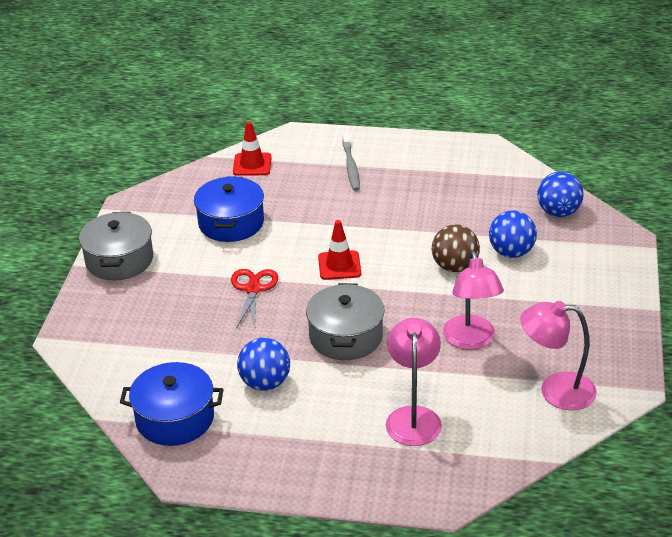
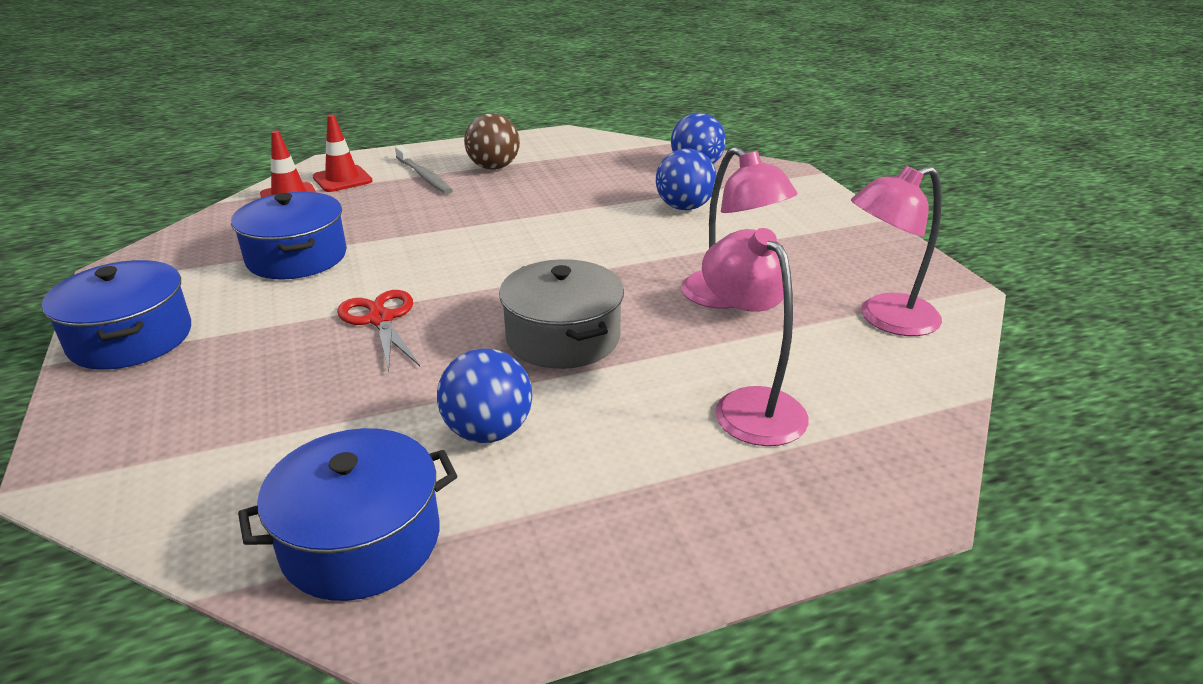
camera: 30 degrees left, 5 degrees down
grey pot [79,212,153,280] -> blue pot [42,260,191,370]
red traffic cone [318,220,361,280] -> red traffic cone moved to [313,115,372,192]
brown ball [432,224,480,272] -> brown ball moved to [464,113,520,170]

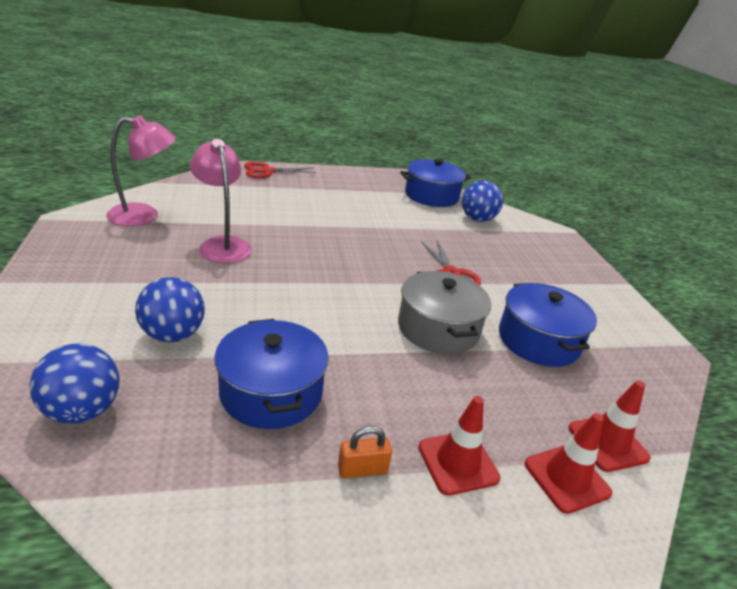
camera: 175 degrees left, 0 degrees up
blue pot [42,260,191,370] -> blue pot moved to [215,319,329,429]
grey toothbrush [395,146,453,194] -> red traffic cone [418,396,500,496]
blue ball [437,349,532,443] -> blue ball moved to [462,180,503,222]
brown ball [464,113,520,170] -> orange padlock [338,426,392,478]
grey pot [499,259,624,369] -> grey pot moved to [398,271,491,354]
pink lamp [702,228,809,446] -> none
none -> red scissors [244,162,317,178]

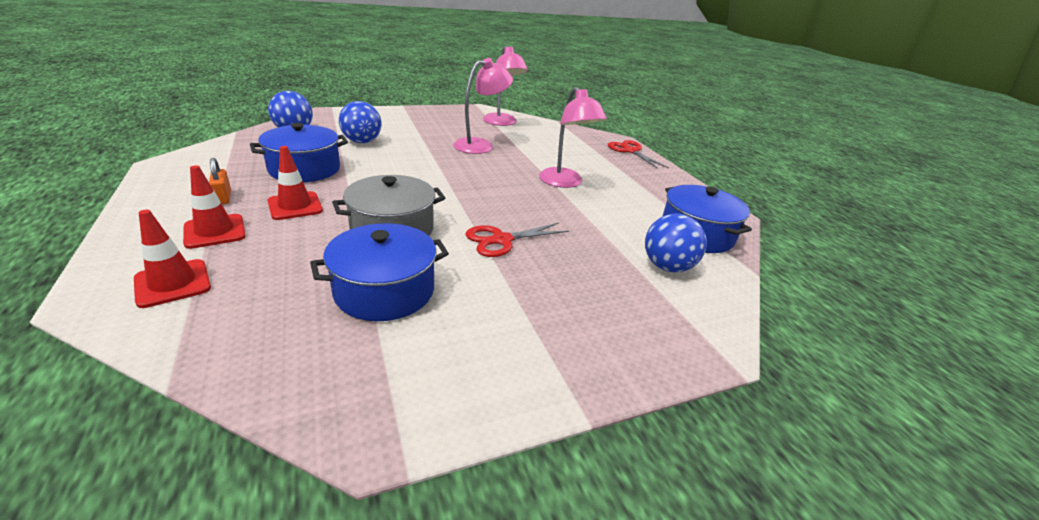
camera: 80 degrees right, 0 degrees up
red traffic cone [569,380,651,472] -> red traffic cone moved to [267,146,323,220]
none -> pink lamp [539,87,607,188]

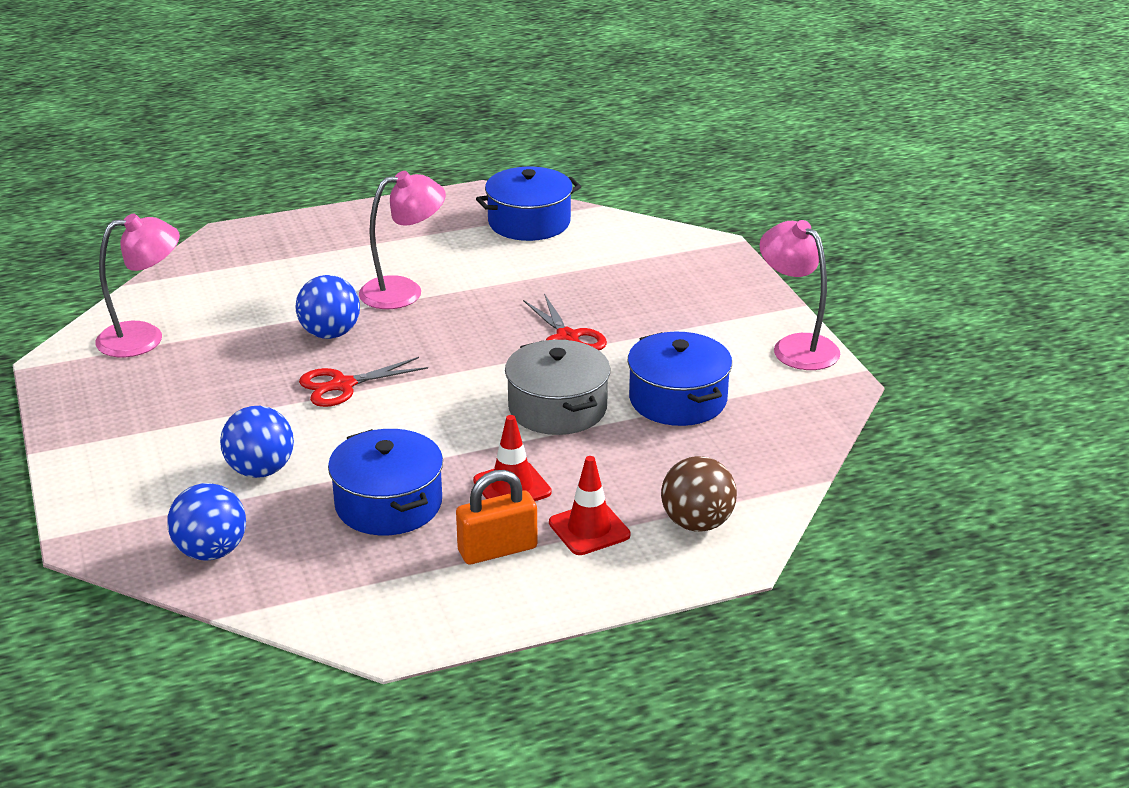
camera: 85 degrees left, 0 degrees up
red traffic cone [134,210,211,308] -> brown ball [661,456,737,532]
orange padlock [209,158,231,204] -> orange padlock [456,470,538,564], size x1.63
pink lamp [453,58,513,154] -> pink lamp moved to [760,220,840,370]
red scissors [608,140,669,169] -> red scissors moved to [299,357,428,407]
blue ball [645,214,707,272] -> blue ball moved to [295,275,360,339]

